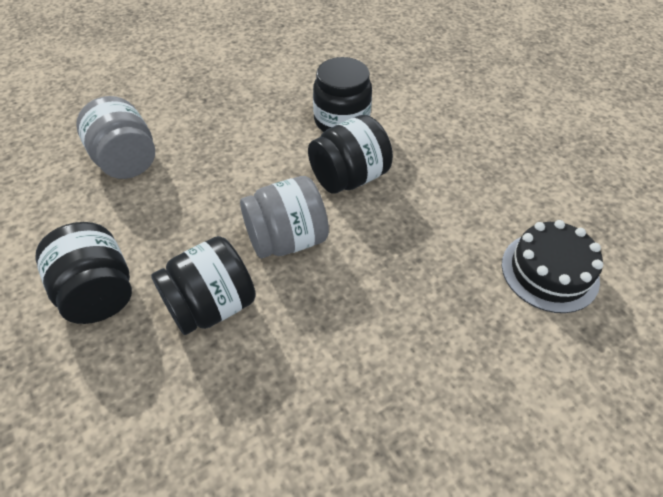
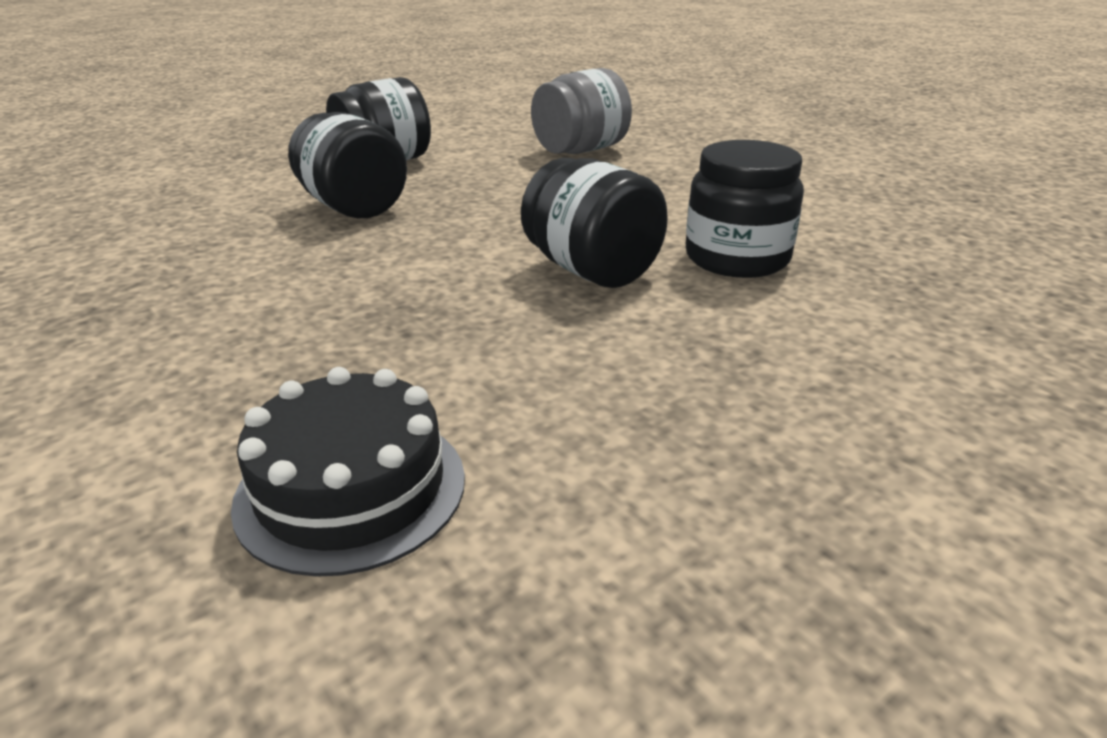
camera: 85 degrees right, 20 degrees down
grey jar [240,176,329,258] -> none

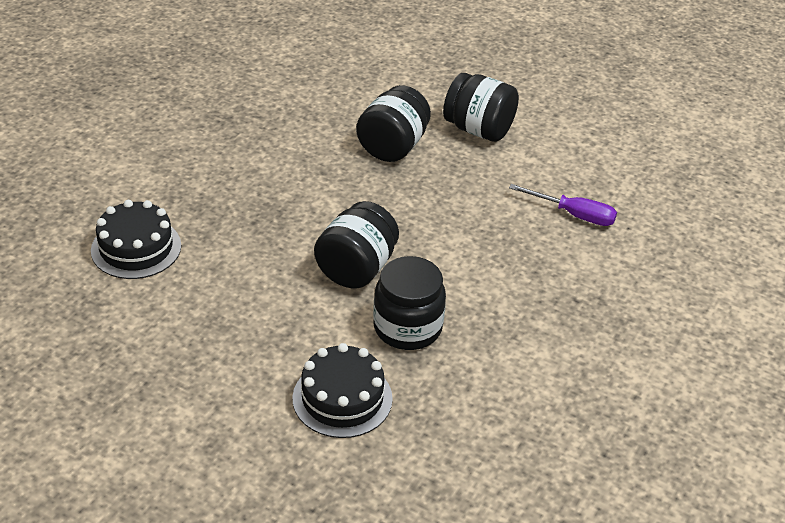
camera: 65 degrees right, 10 degrees up
grey jar [531,68,632,154] -> purple screwdriver [509,184,617,226]
none -> black cake [292,343,393,438]

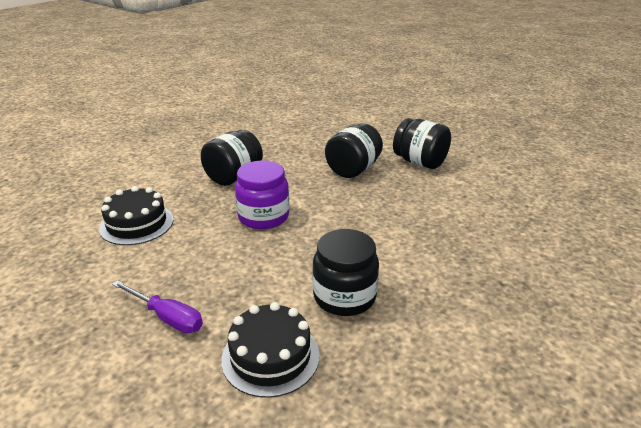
camera: 10 degrees right, 10 degrees down
black jar [314,201,399,288] -> black jar moved to [201,130,263,186]
purple screwdriver [509,184,617,226] -> purple screwdriver moved to [112,280,203,333]
none -> purple jar [235,161,290,229]

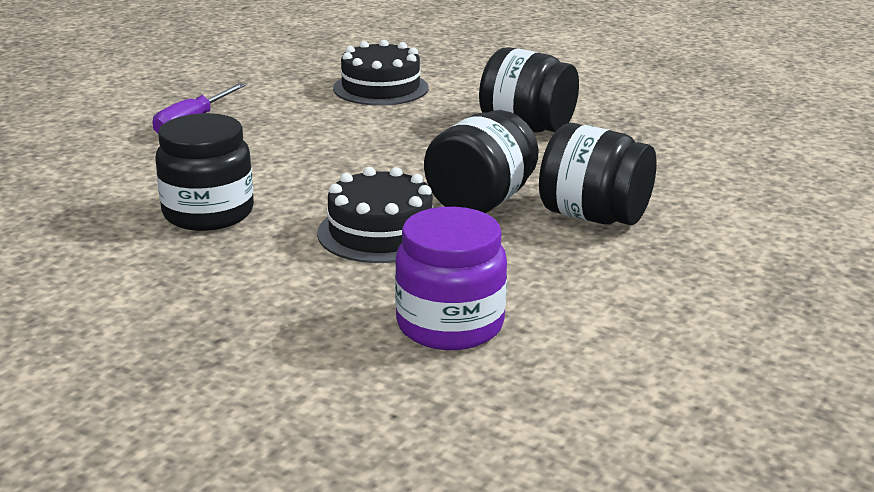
camera: 85 degrees right, 5 degrees down
black cake [221,302,320,398] -> black cake moved to [317,167,433,263]
purple jar [235,161,290,229] -> purple jar moved to [395,207,507,350]
black jar [393,118,451,169] -> black jar moved to [424,110,539,213]

